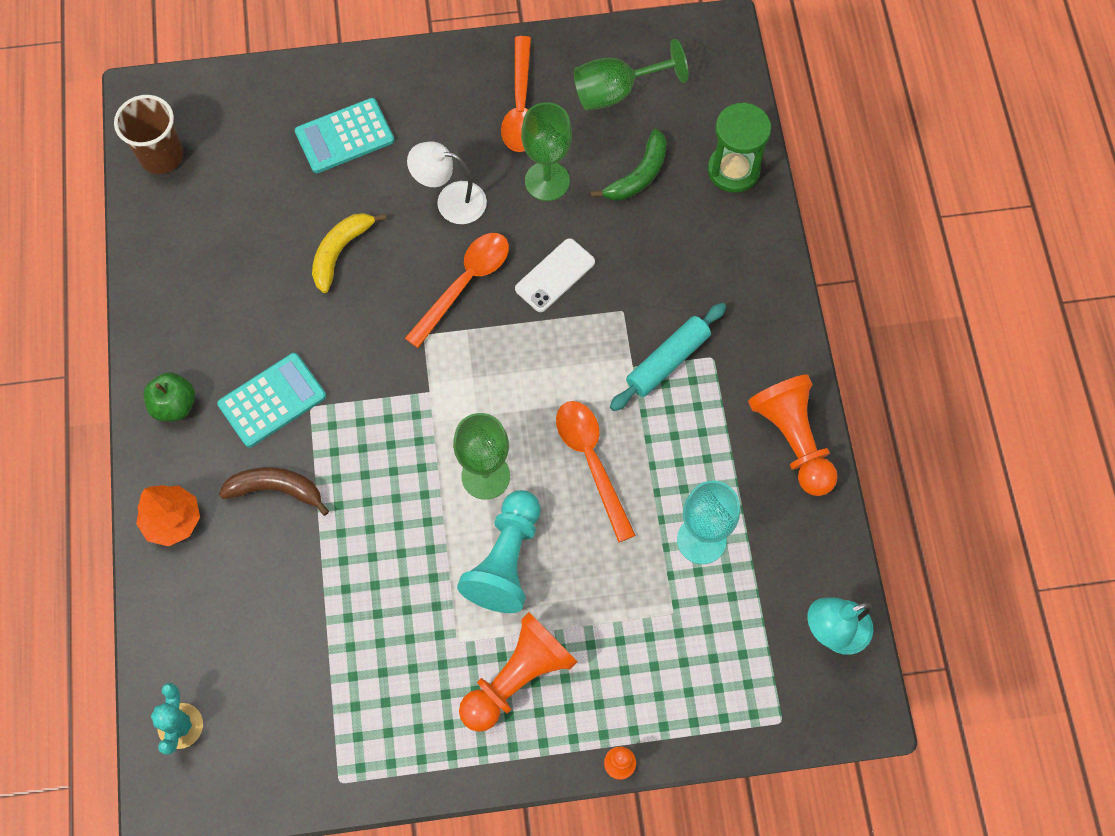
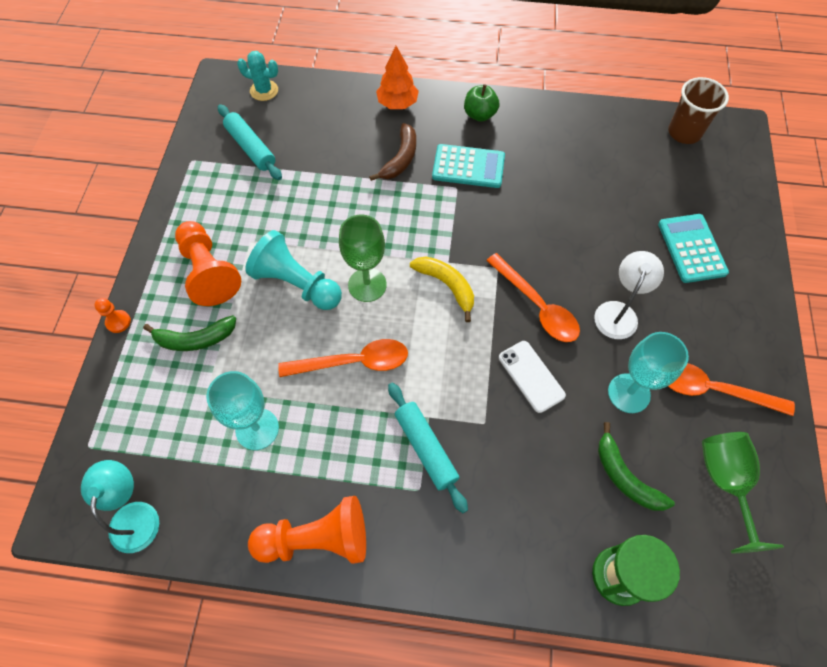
camera: 105 degrees right, 5 degrees down
turquoise calculator [217,353,326,448] -> turquoise calculator turned 60 degrees counterclockwise [432,144,505,188]
yellow banana [312,213,386,293] -> yellow banana moved to [410,256,474,322]
green goblet [521,102,572,201] -> turquoise goblet [608,332,689,413]
none -> green banana [143,315,236,351]
none -> turquoise rolling pin [218,104,282,180]

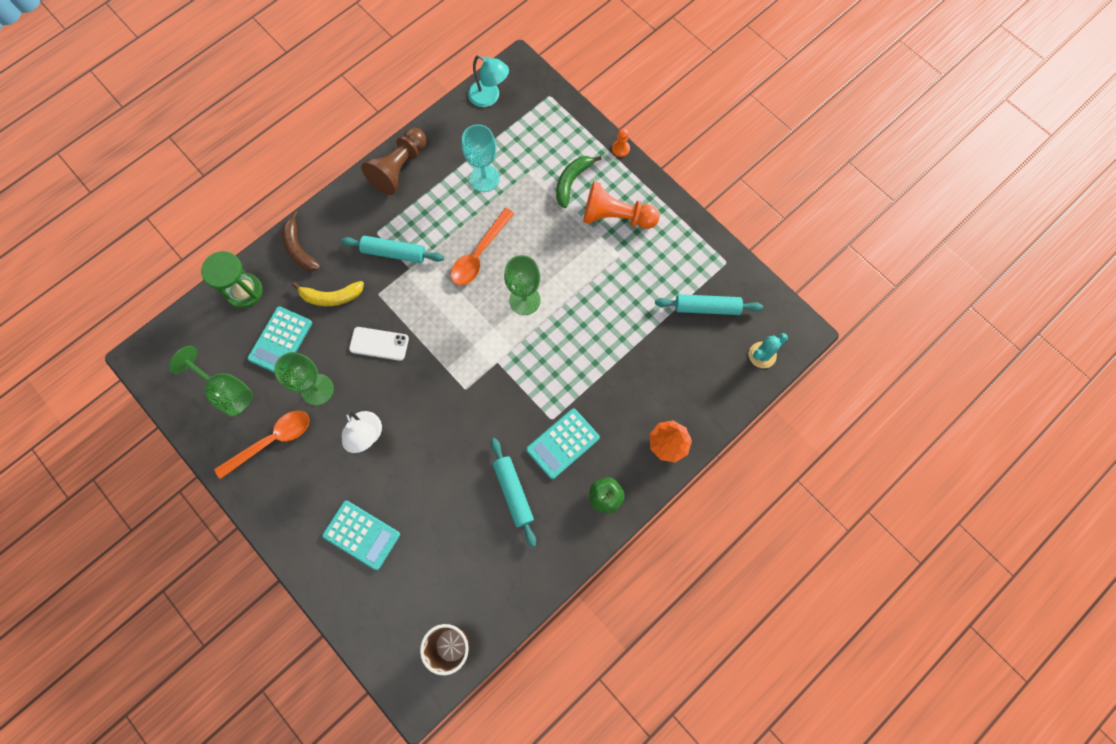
camera: 130 degrees right, 10 degrees up
turquoise pawn [245,230,342,310] -> none
orange pawn [248,496,366,564] -> brown pawn [361,128,426,195]
brown banana [369,123,416,181] -> brown banana moved to [282,210,321,271]
yellow banana [410,256,474,322] -> yellow banana moved to [292,281,364,306]
orange spoon [486,253,580,342] -> none
green banana [598,422,675,511] -> turquoise calculator [247,306,312,372]
turquoise goblet [608,332,689,413] -> green goblet [274,352,334,406]
none -> turquoise rolling pin [491,438,536,547]

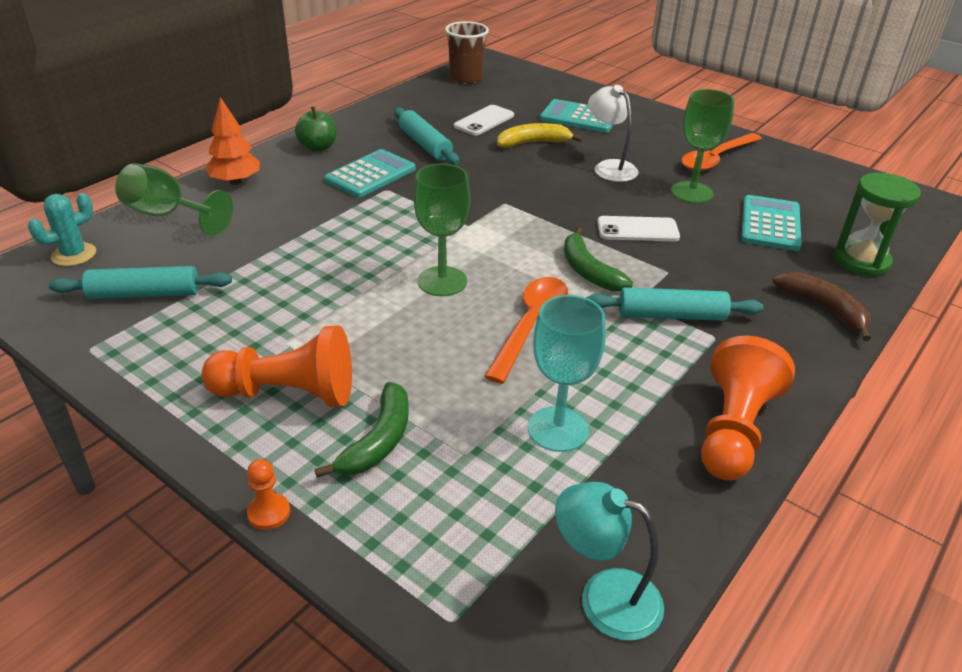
camera: 170 degrees right, 35 degrees down
green goblet [169,346,253,416] -> green goblet moved to [115,163,233,236]
yellow banana [292,281,364,306] -> yellow banana moved to [497,123,583,148]
brown pawn [361,128,426,195] -> orange pawn [701,335,795,481]
none -> white phone [454,105,514,135]
none -> green banana [564,227,633,291]

